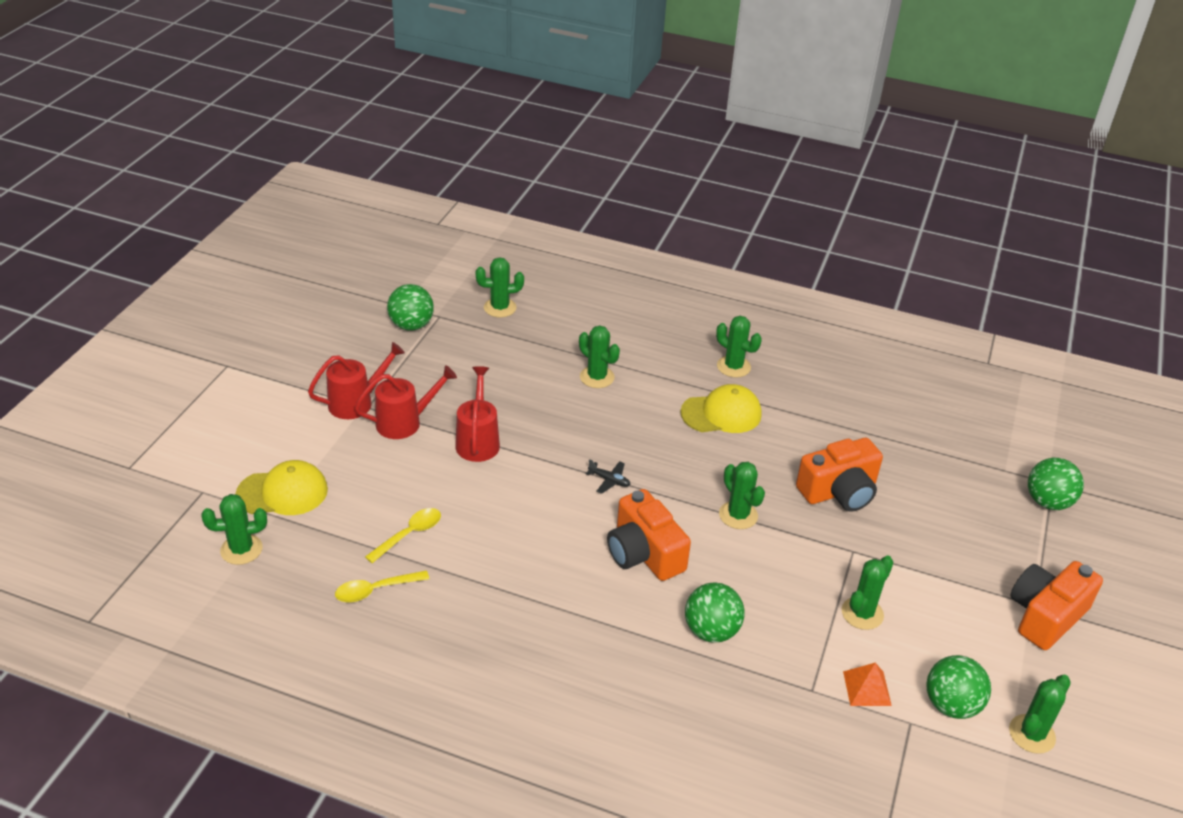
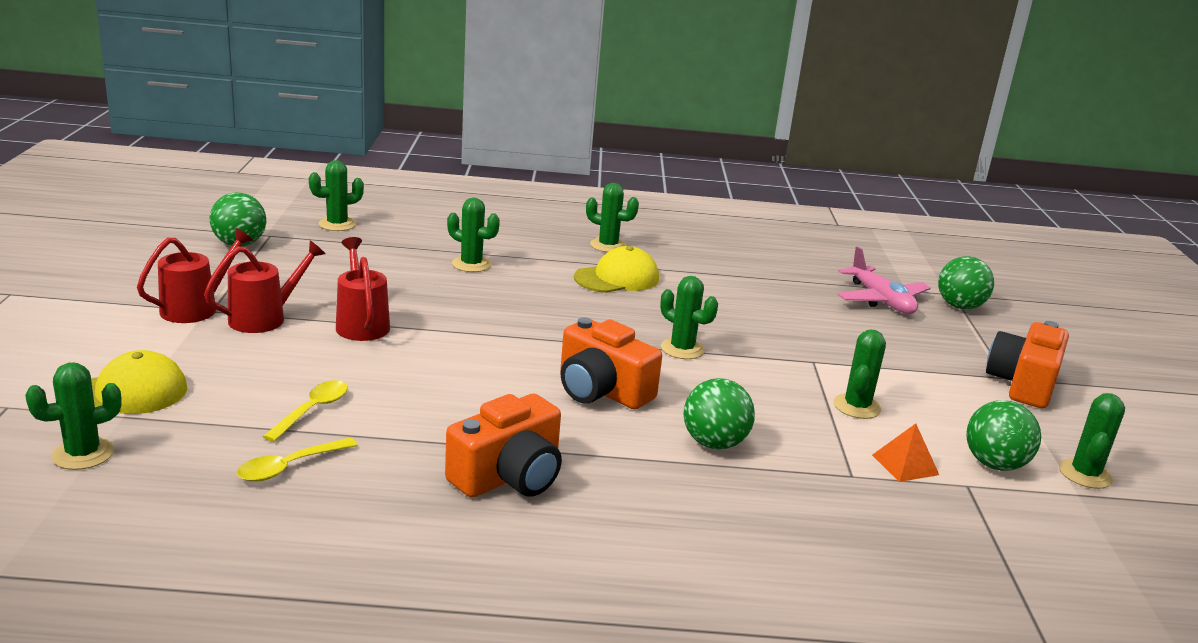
camera: 20 degrees left, 15 degrees down
black plane [586,459,631,494] -> none
orange camera [796,438,883,512] -> orange camera moved to [445,394,562,498]
none -> pink plane [837,246,931,314]

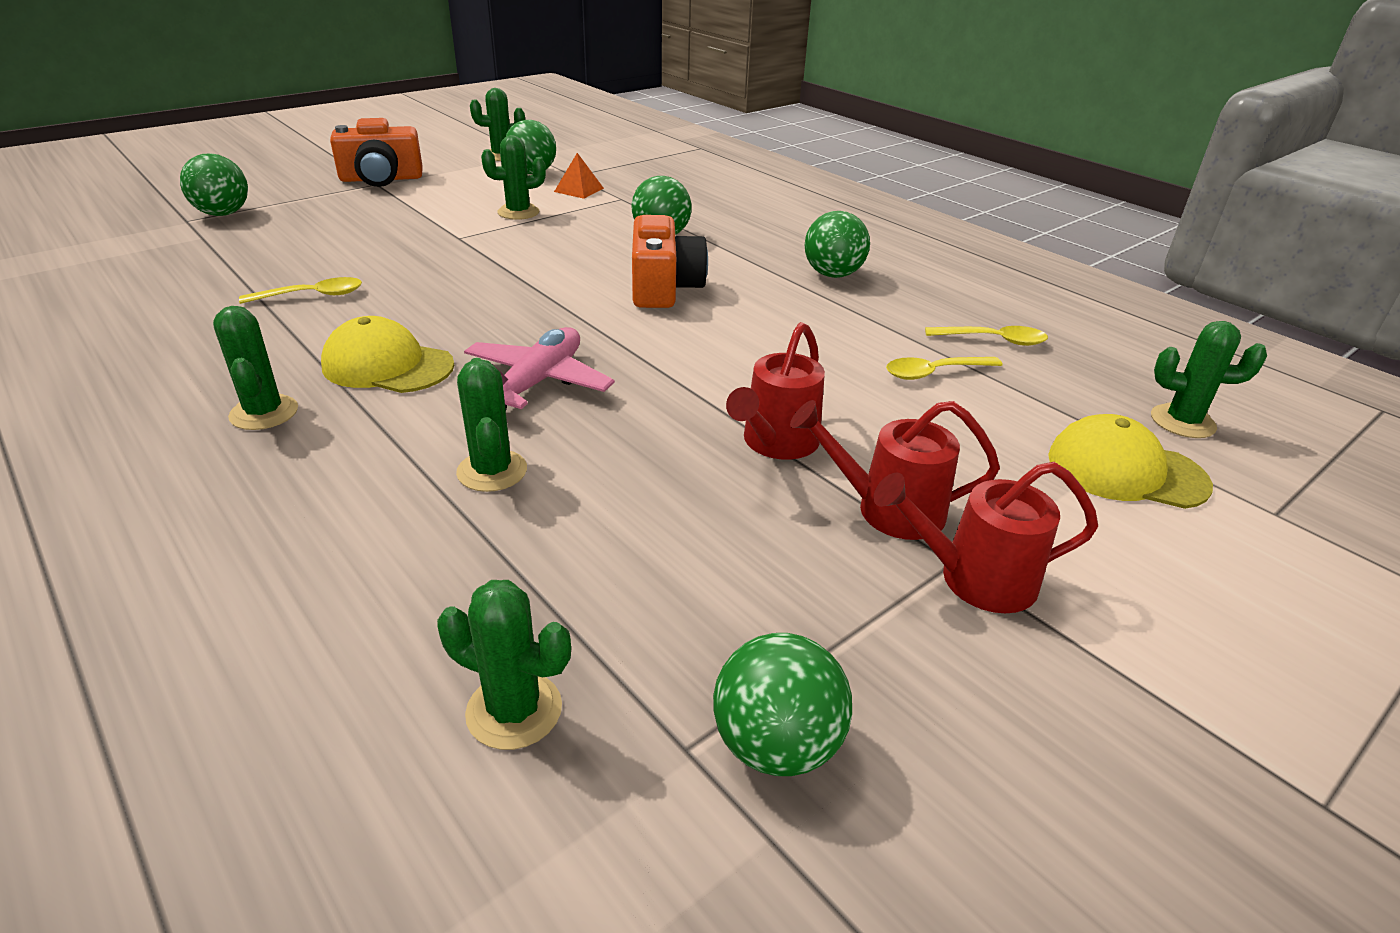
camera: 130 degrees left, 10 degrees up
orange camera [445,394,562,498] -> green ball [805,211,870,278]
green cactus [660,276,718,359] -> none
pink plane [837,246,931,314] -> pink plane moved to [464,327,615,409]
none -> yellow spoon [239,277,362,304]

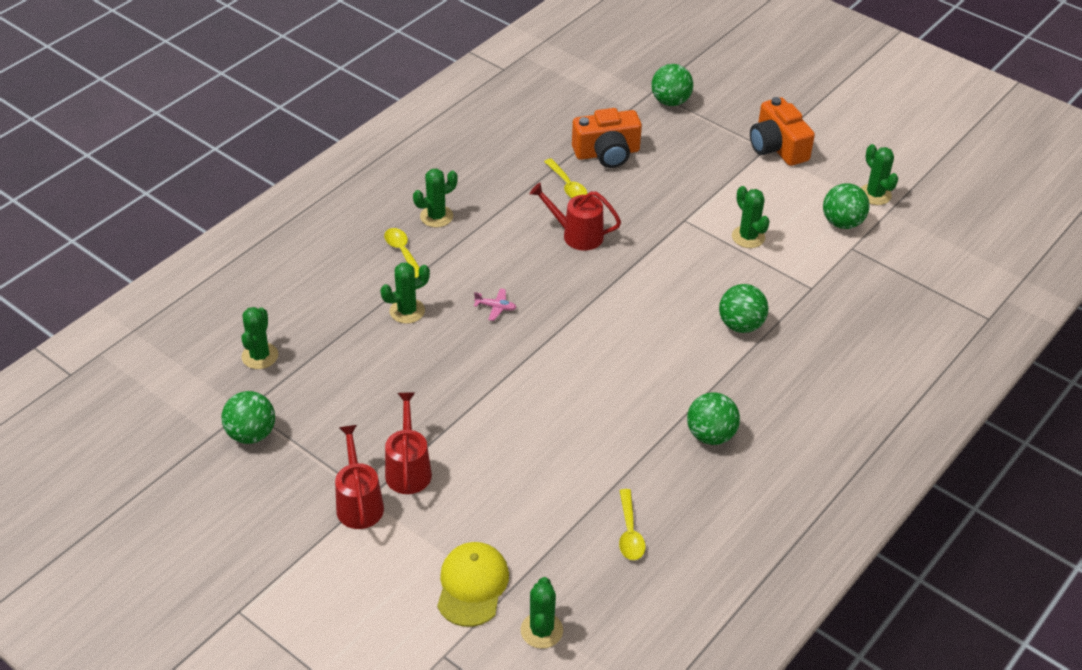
camera: 80 degrees right, 10 degrees up
yellow cap [321,316,454,393] -> none
pink plane [464,327,615,409] -> pink plane [474,288,517,321], size x0.47
orange pyramid [554,153,604,199] -> none
orange camera [632,215,708,308] -> orange camera moved to [572,108,642,168]
red watering can [726,322,825,460] -> red watering can moved to [530,183,621,250]
yellow spoon [886,357,1003,380] -> yellow spoon moved to [384,228,420,278]

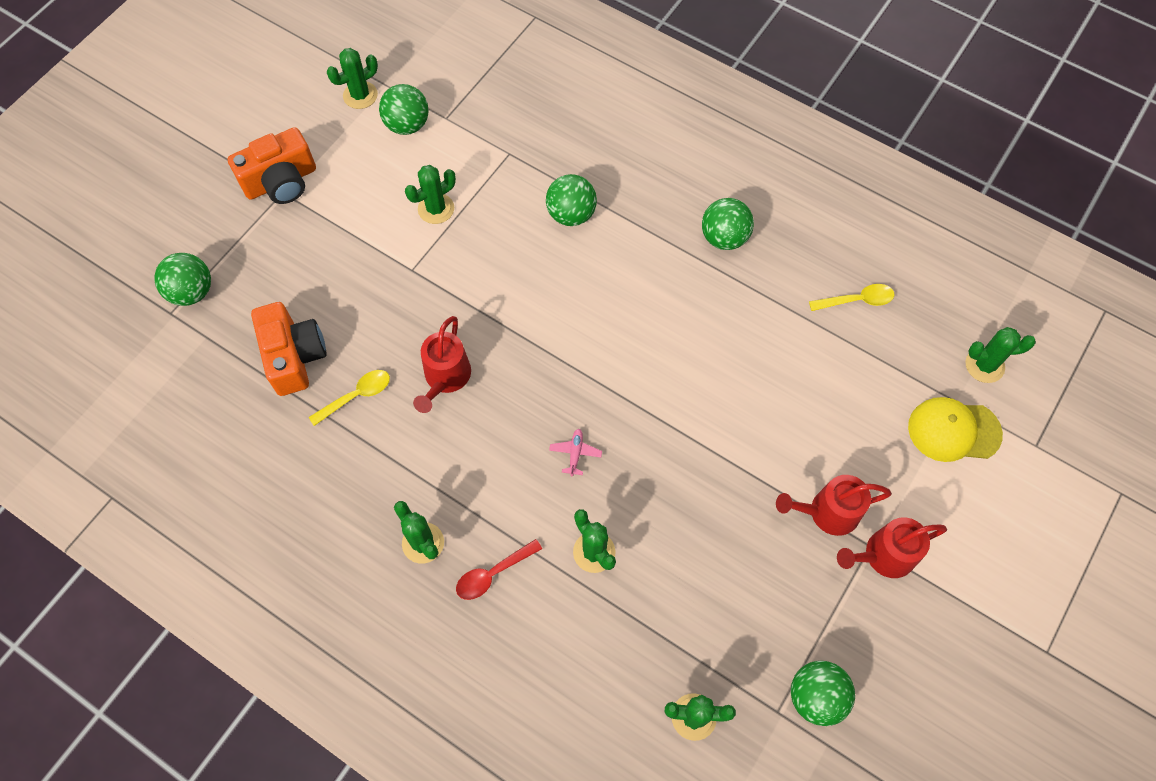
camera: 95 degrees left, 20 degrees up
yellow spoon [384,228,420,278] -> red spoon [456,539,542,600]

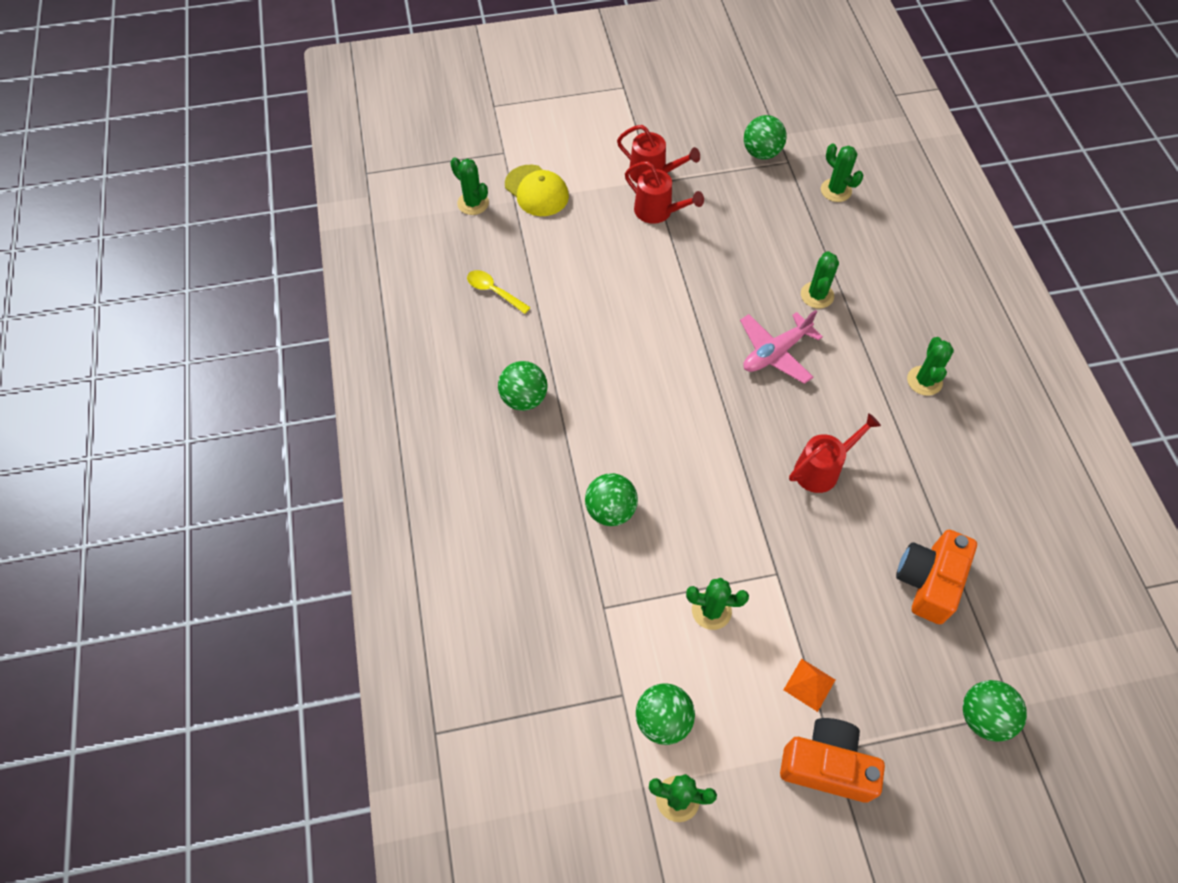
camera: 135 degrees left, 5 degrees down
yellow spoon [309,370,390,426] -> none
red spoon [456,539,542,600] -> none
pink plane [549,429,602,476] -> pink plane [740,310,823,384], size x2.12
none -> orange pyramid [784,659,835,712]

